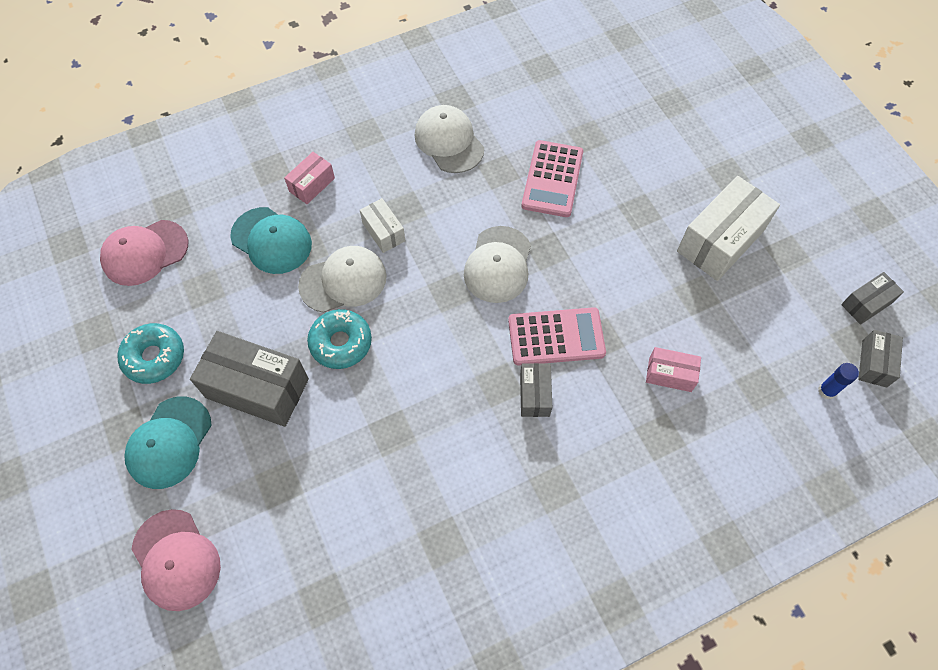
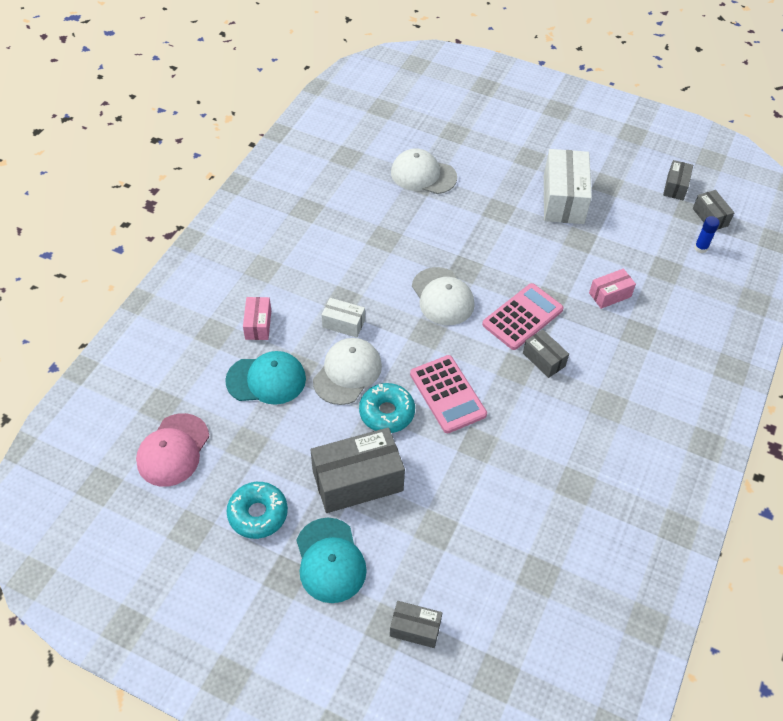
camera: 40 degrees left, 10 degrees down
pink cap [131,509,221,611] -> grey box [390,601,442,648]
white cap [414,105,484,173] -> white cap moved to [391,149,457,194]
pink calculator [522,140,583,217] -> pink calculator moved to [410,355,487,433]

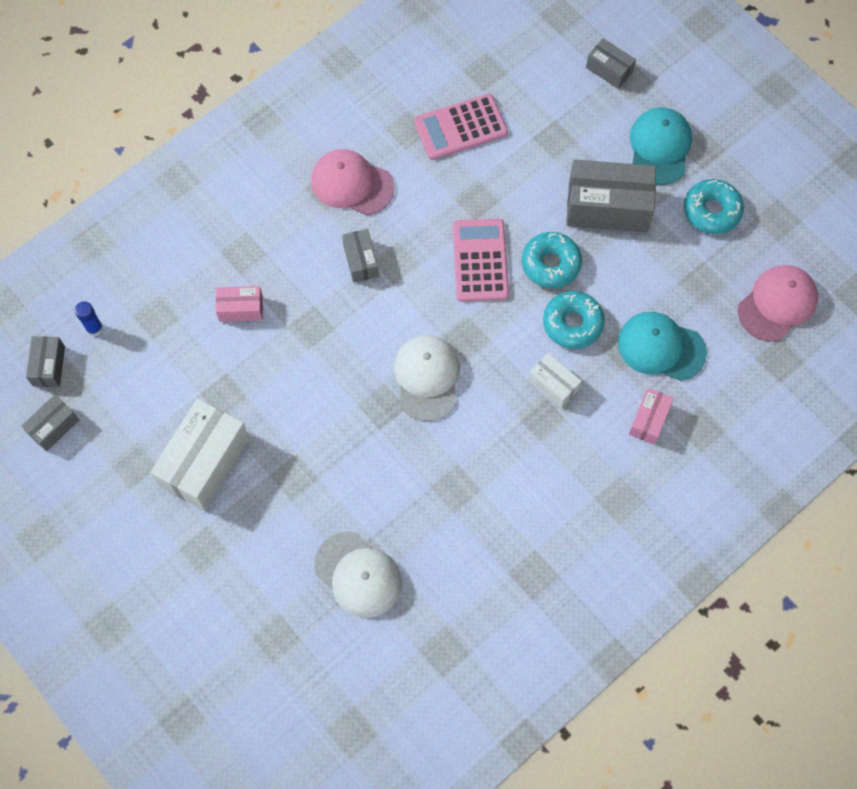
camera: 155 degrees left, 15 degrees up
white cap [313,338,382,405] -> turquoise donut [543,291,605,349]
pink calculator [482,283,564,350] -> pink calculator moved to [414,94,508,160]
none -> pink cap [311,149,394,215]

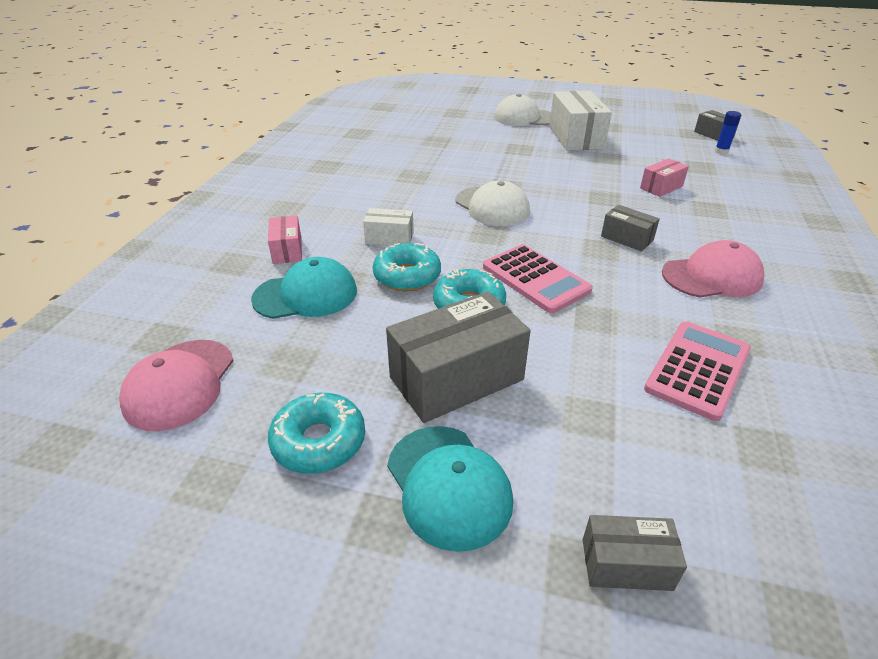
camera: 145 degrees right, 30 degrees down
grey box [21,395,79,451] -> none
white cap [314,532,402,618] -> white cap moved to [494,94,551,126]

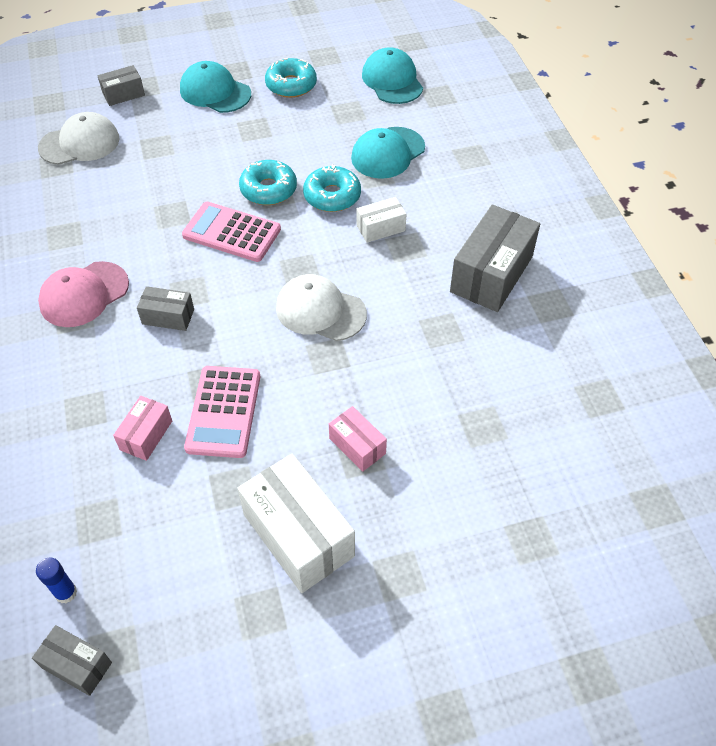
camera: 150 degrees right, 15 degrees up
pink cap [119,340,234,431] -> turquoise cap [362,47,423,104]
pink box [268,215,302,264] -> pink box moved to [329,406,387,472]
grey box [386,291,531,423] -> grey box moved to [450,205,540,312]
white cap [494,94,551,126] -> white cap moved to [38,112,119,165]
pink calculator [644,321,751,421] -> pink calculator moved to [184,366,260,458]

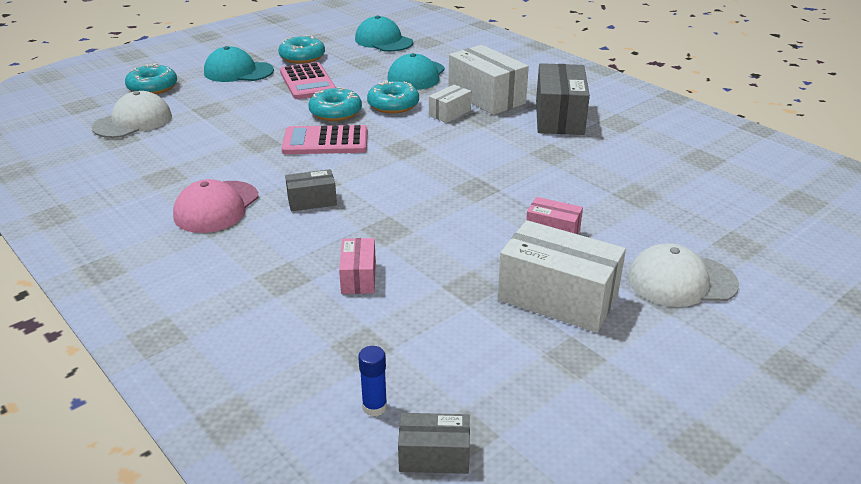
camera: 25 degrees left, 20 degrees down
grey box [98,65,145,106] -> turquoise donut [125,63,177,94]
pink calculator [184,366,260,458] -> pink calculator moved to [280,62,336,99]
white cap [276,274,367,341] -> white cap moved to [628,243,739,307]
none -> white box [449,45,529,115]

